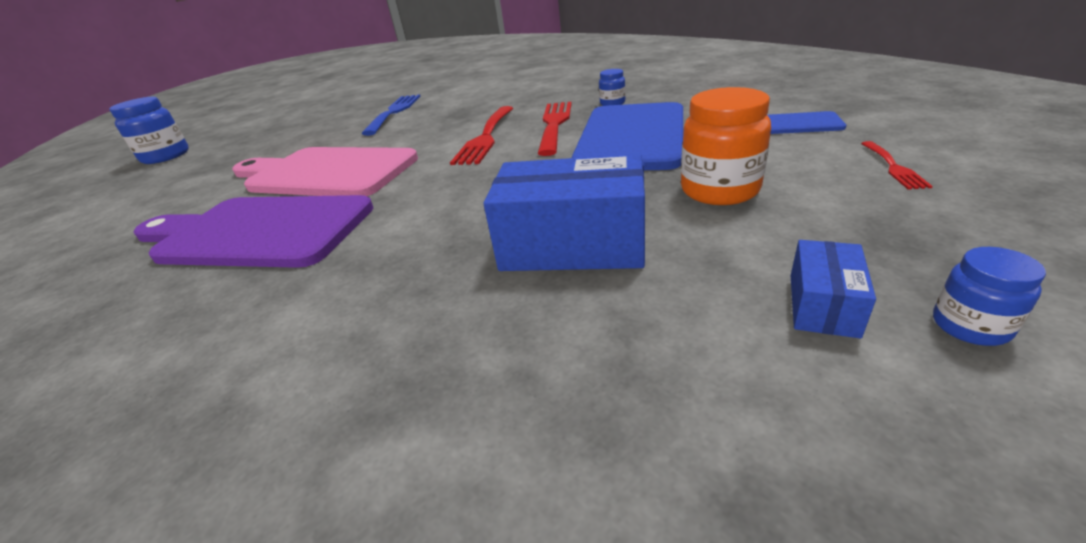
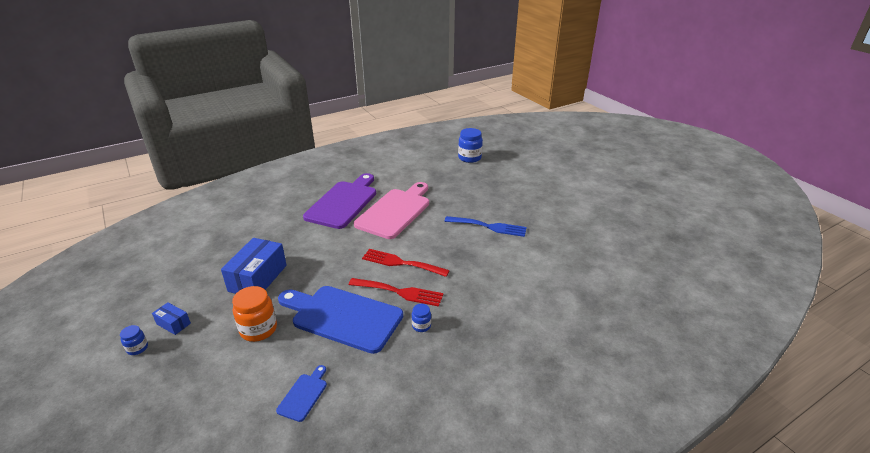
camera: 95 degrees right, 0 degrees up
red fork [861,141,933,190] -> none

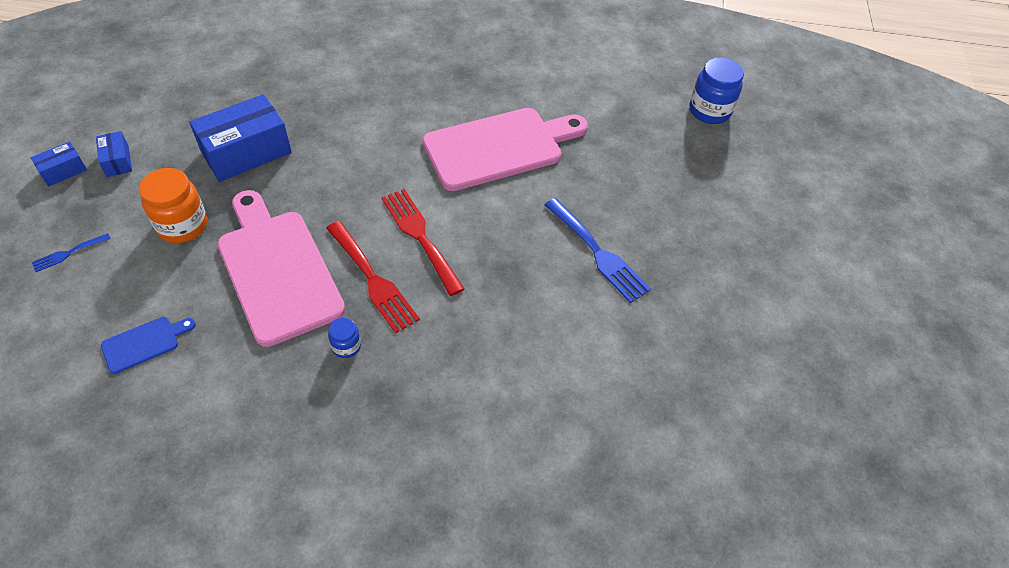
camera: 35 degrees right, 20 degrees up
blue jar [120,325,148,355] -> blue box [31,142,87,187]
blue cutting board [278,286,403,354] -> pink cutting board [217,190,346,347]
purple cutting board [303,173,376,229] -> none
none -> blue fork [32,233,111,272]

